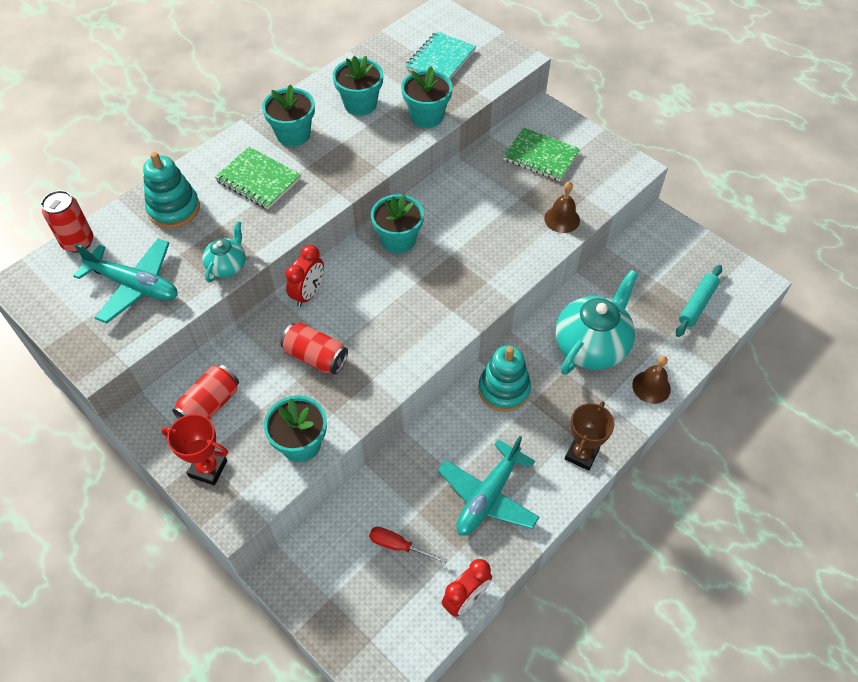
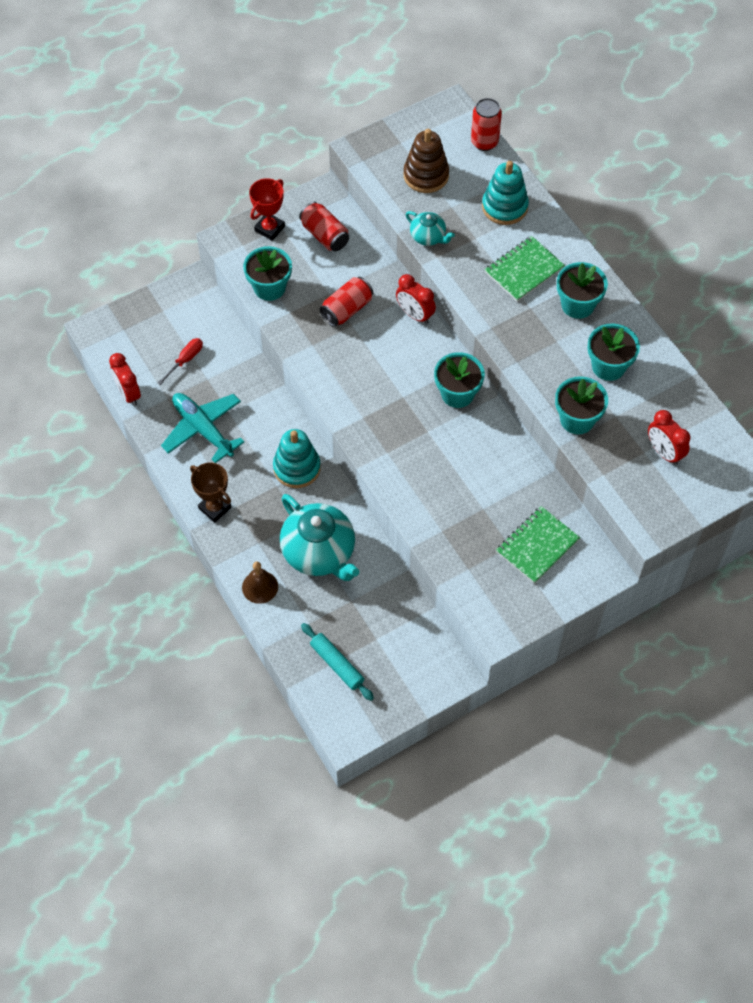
camera: 105 degrees right, 5 degrees up
turquoise plane [73,239,178,324] -> brown stacking toy [404,129,449,193]
turquoise notebook [405,31,476,79] -> red clock [648,410,690,465]
brown bell [544,181,580,233] -> none

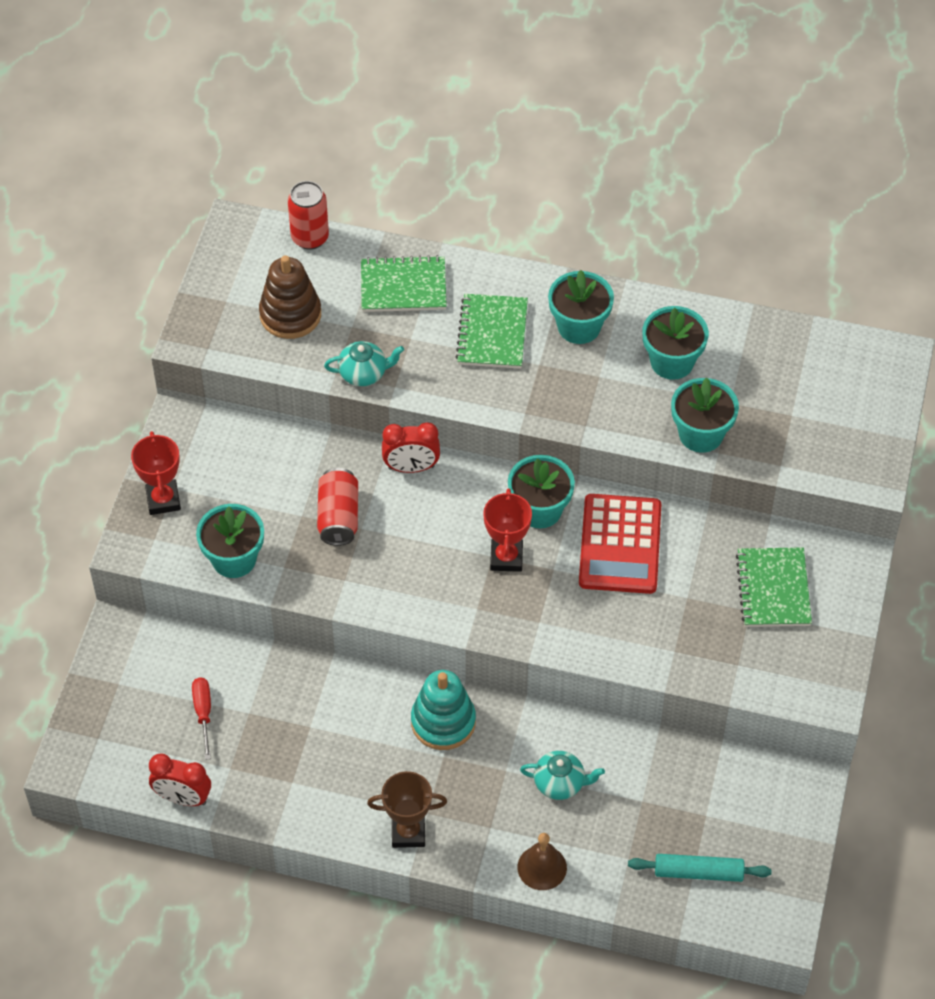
camera: 45 degrees left, 5 degrees down
turquoise plane [161,393,244,463] -> none
turquoise teapot [280,494,360,581] -> turquoise teapot [520,751,605,800], size x0.50
red can [299,202,349,251] -> none
turquoise stacking toy [482,161,529,225] -> green notebook [361,255,447,312]
red clock [648,410,690,465] -> none
none -> red trophy [483,488,532,572]
none -> red calculator [579,494,661,594]

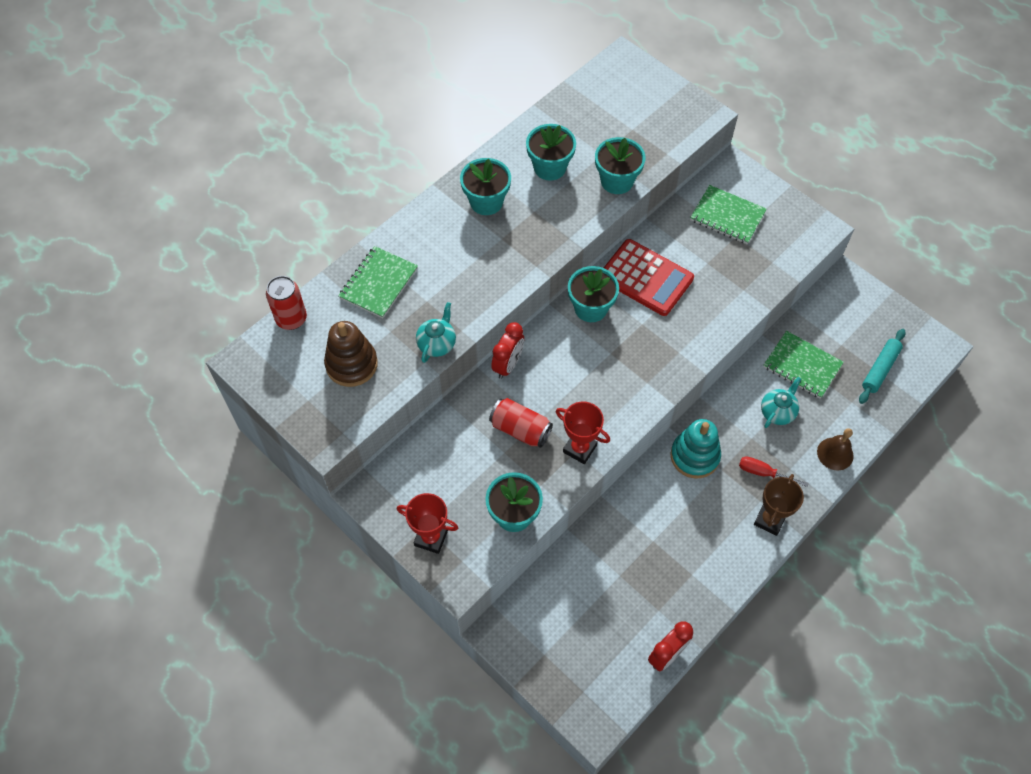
camera: 60 degrees left, 5 degrees up
red screwdriver [192,677,211,760] -> red screwdriver moved to [739,456,809,487]
green notebook [455,294,528,369] -> green notebook moved to [763,331,844,399]
red trophy [483,488,532,572] -> red trophy moved to [556,402,610,464]

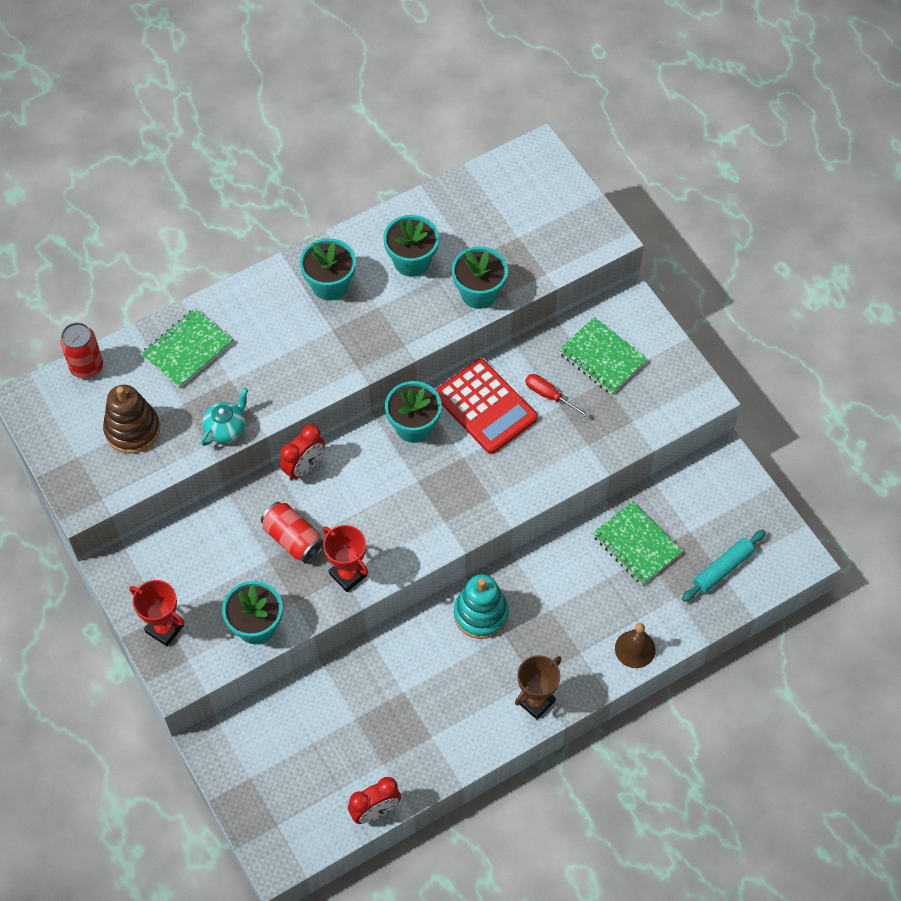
camera: 15 degrees right, 0 degrees up
red screwdriver [739,456,809,487] -> red screwdriver moved to [525,374,590,418]
turquoise teapot [761,377,801,428] -> none

